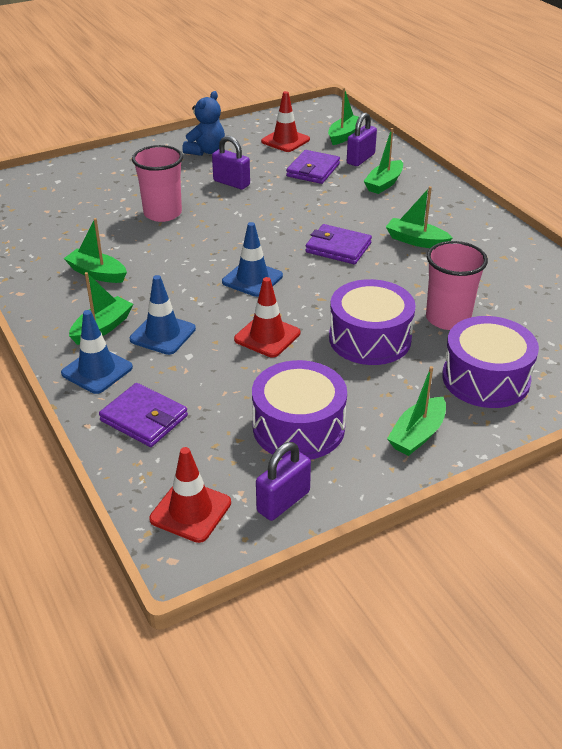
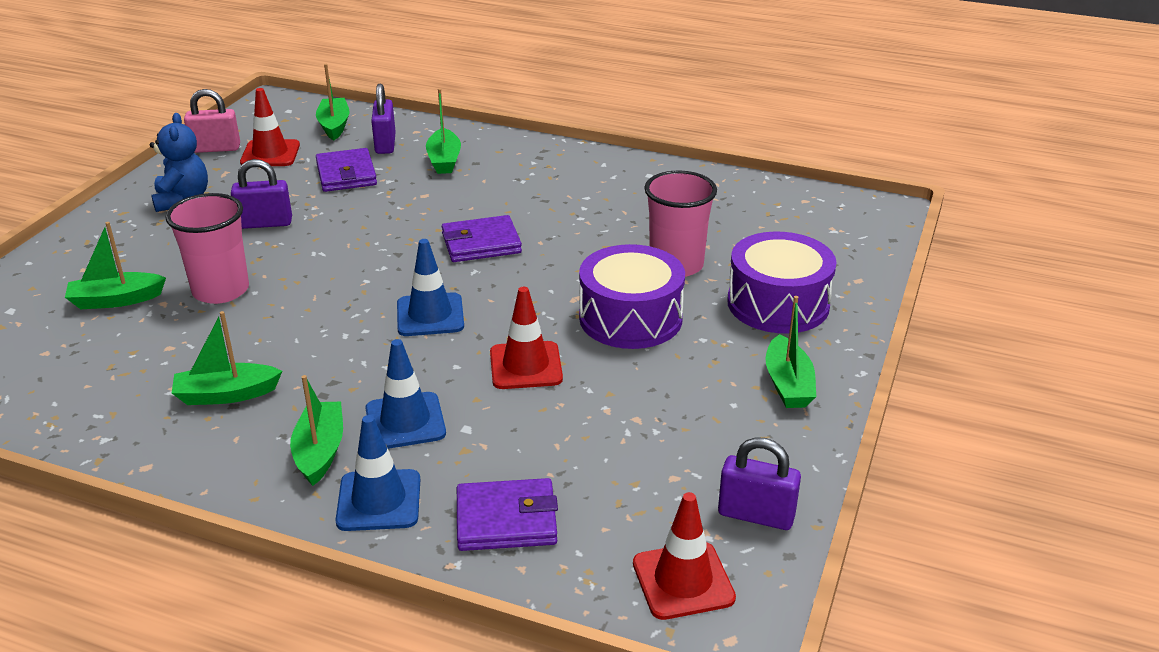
camera: 40 degrees left, 5 degrees down
purple drum [252,360,347,460] -> none
purple padlock [256,442,311,521] -> purple padlock turned 75 degrees counterclockwise [718,437,801,530]
green boat [386,186,453,248] -> green boat moved to [65,222,166,309]
none -> pink padlock [184,89,240,153]

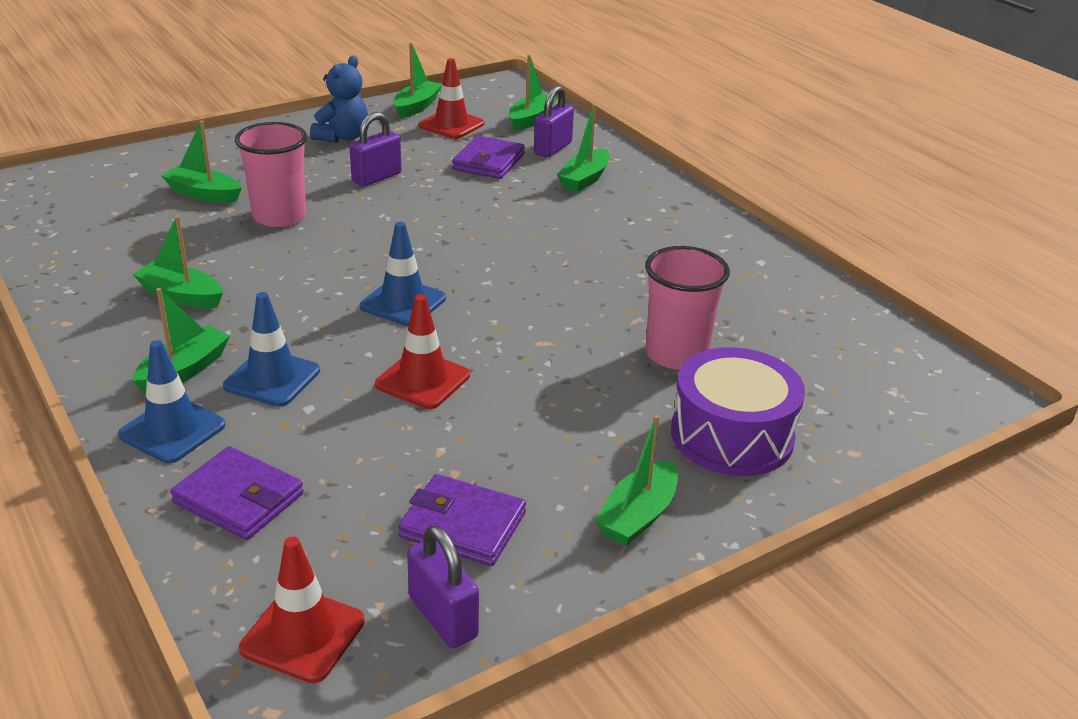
camera: 35 degrees right, 0 degrees up
pink padlock [184,89,240,153] -> green boat [394,42,442,118]
purple padlock [231,159,292,229] -> purple padlock turned 75 degrees counterclockwise [350,112,402,187]
purple wallet [442,215,522,262] -> purple wallet moved to [398,474,526,566]
purple drum [579,244,685,349] -> none

